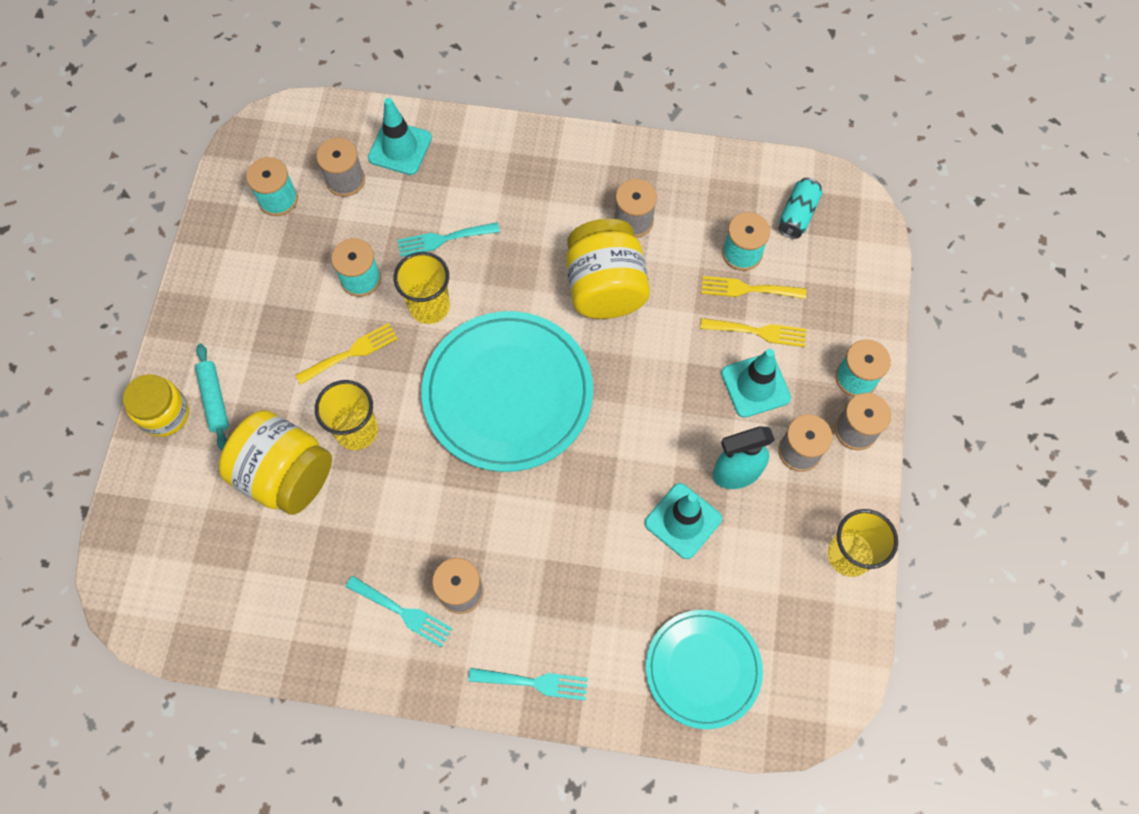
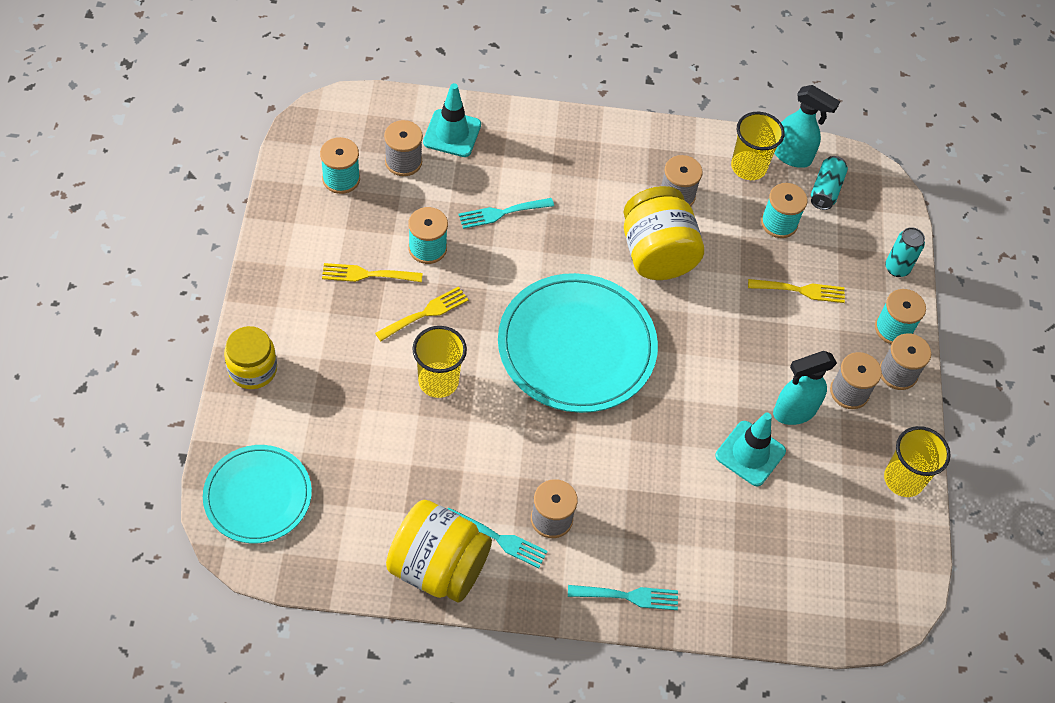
camera: 10 degrees left, 10 degrees down
turquoise rolling pin [195,344,229,450] -> none
yellow jar [219,410,332,515] -> yellow jar moved to [386,500,492,603]
yellow cup [394,252,450,324] -> yellow cup moved to [731,112,785,180]
turquoise plate [646,610,763,729] -> turquoise plate moved to [203,445,312,543]
yellow fork [701,276,806,299] -> yellow fork moved to [322,263,423,282]
turquoise traffic cone [721,349,791,418] -> none
none -> turquoise spray bottle [774,85,840,168]
none -> turquoise can [885,227,925,277]

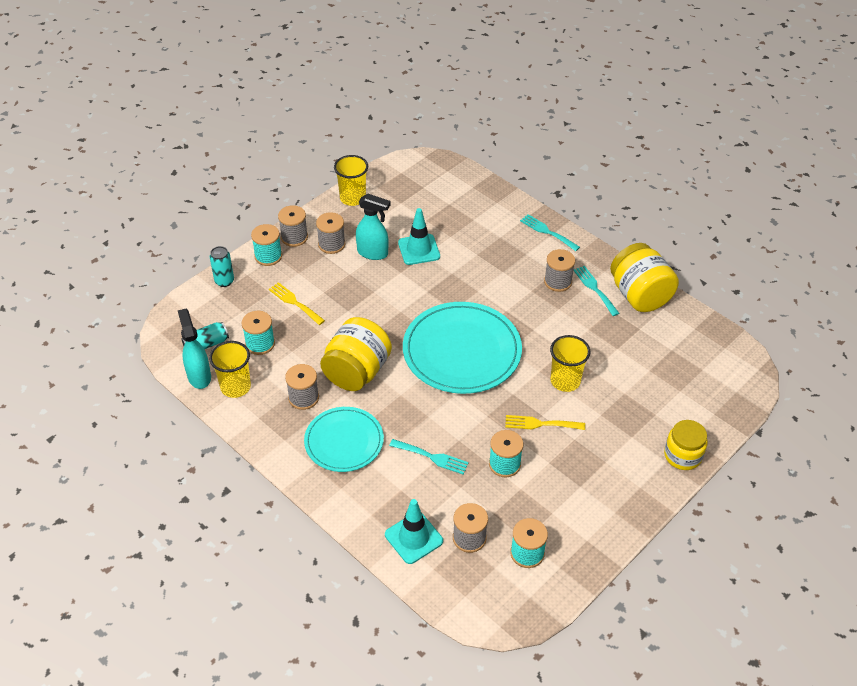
camera: 135 degrees left, 10 degrees down
turquoise plate [203,445,312,543] -> turquoise plate moved to [304,407,384,472]
yellow fork [322,263,423,282] -> none

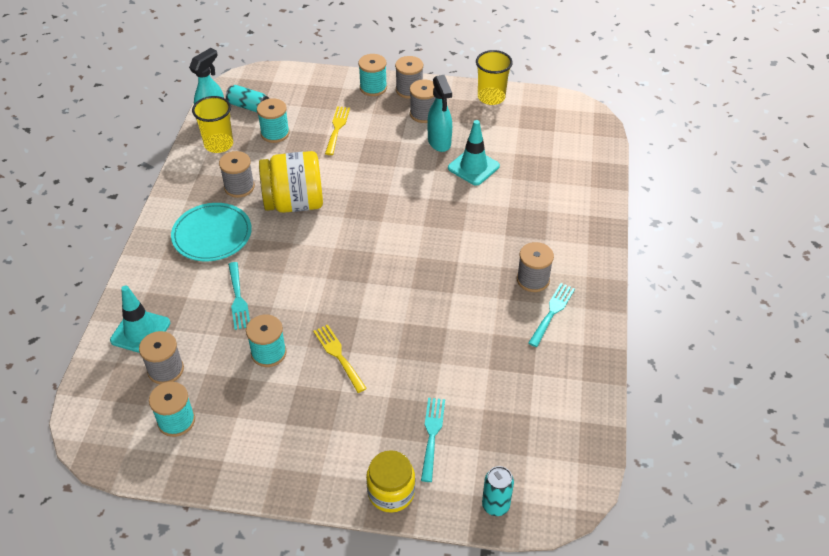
camera: 55 degrees right, 0 degrees up
turquoise can [210,246,234,287] -> turquoise can moved to [482,466,514,516]
turquoise plate [403,302,522,394] -> none
turquoise fork [520,214,580,251] -> turquoise fork moved to [421,398,445,482]
yellow cup [550,335,590,392] -> none
yellow jar [610,243,679,312] -> none

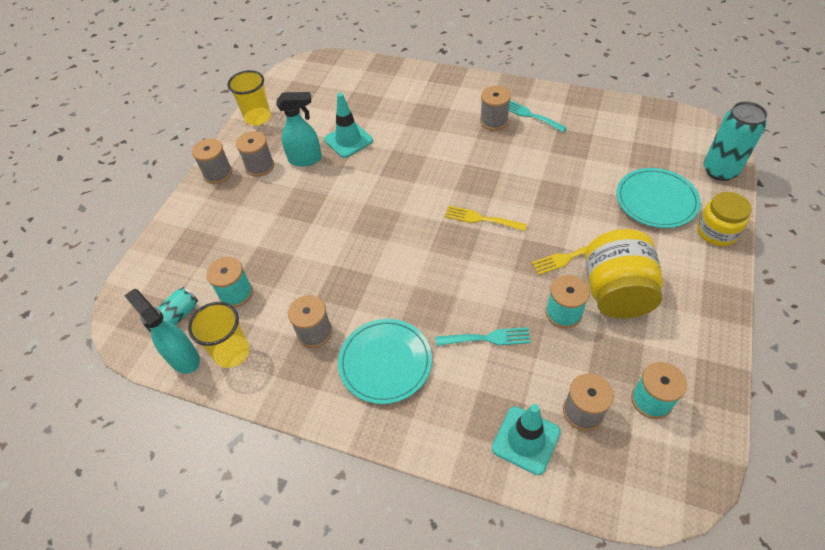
camera: 75 degrees left, 5 degrees up
yellow jar [259,151,323,213] -> yellow jar moved to [585,229,663,319]
yellow fork [325,106,350,155] -> yellow fork moved to [445,206,527,231]
turquoise spool [358,54,387,96] -> none
turquoise fork [421,398,445,482] -> turquoise plate [616,168,701,228]
turquoise can [482,466,514,516] -> turquoise can [704,101,768,181], size x1.63

